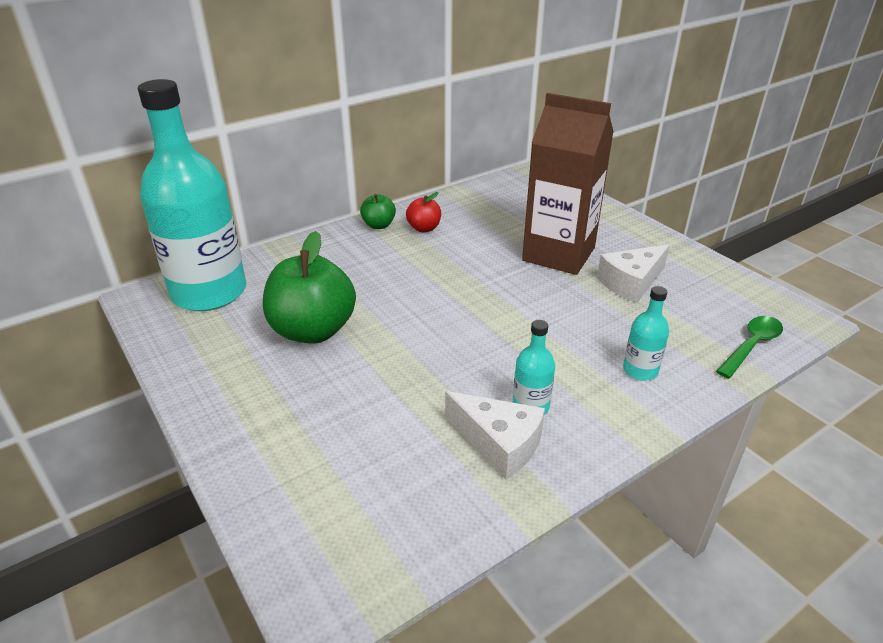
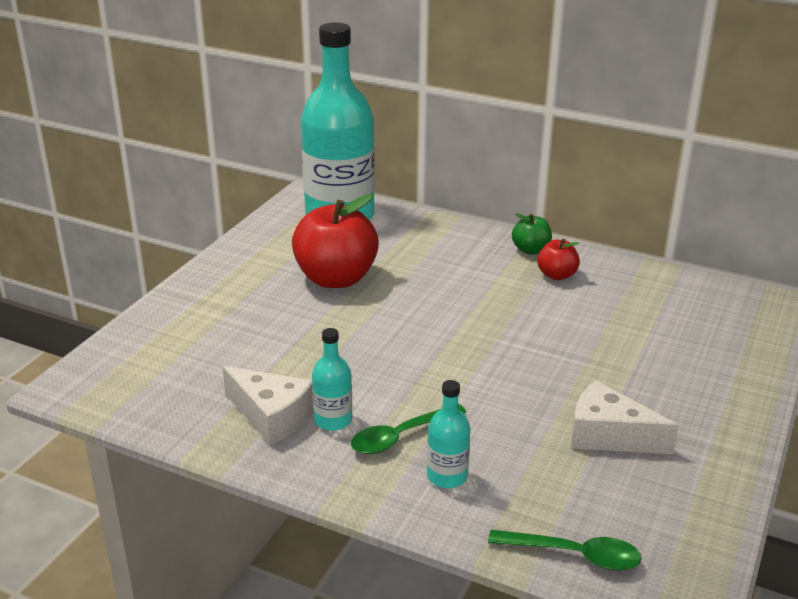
camera: 60 degrees right, 5 degrees down
green apple [263,231,356,343] -> red apple [292,194,379,288]
white cheese [445,391,545,480] -> white cheese turned 60 degrees counterclockwise [222,366,314,445]
brown carton [522,93,614,275] -> none
none -> green spoon [351,404,466,454]

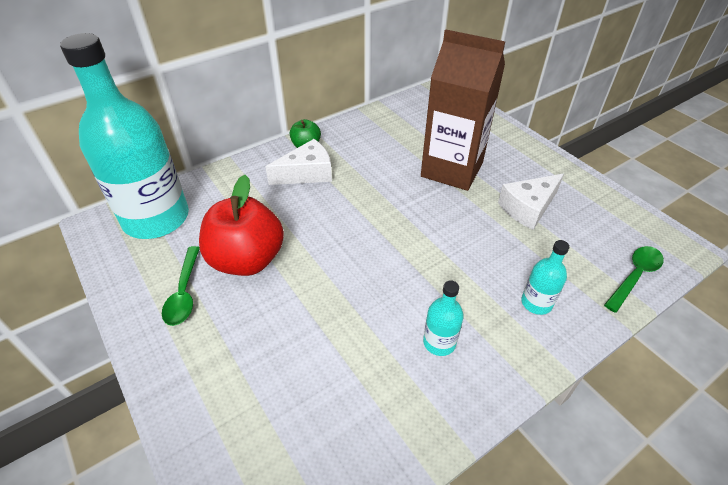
camera: 60 degrees left, 15 degrees up
white cheese [222,366,314,445] -> white cheese moved to [265,139,332,185]
green spoon [351,404,466,454] -> green spoon moved to [162,246,200,326]
red apple [537,239,580,280] -> none
none -> brown carton [421,30,505,191]

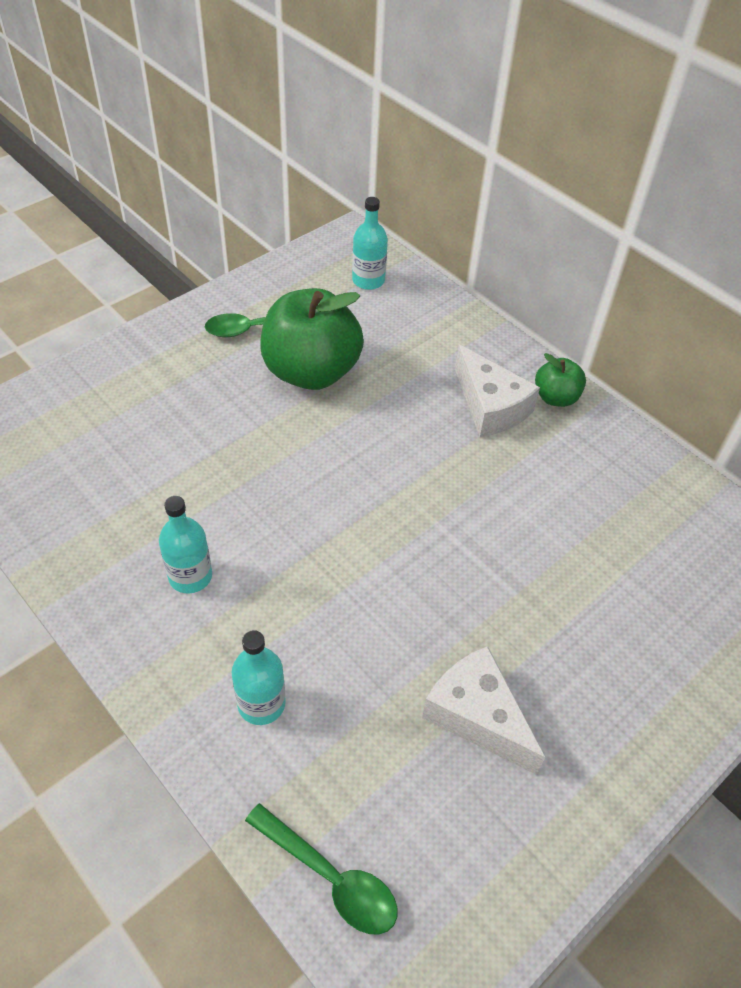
camera: 80 degrees right, 5 degrees up
turquoise bottle [60,33,189,239] -> turquoise bottle [352,197,388,290], size x0.41
red apple [199,175,284,276] -> green apple [260,288,364,390]
brown carton [421,30,505,191] -> none

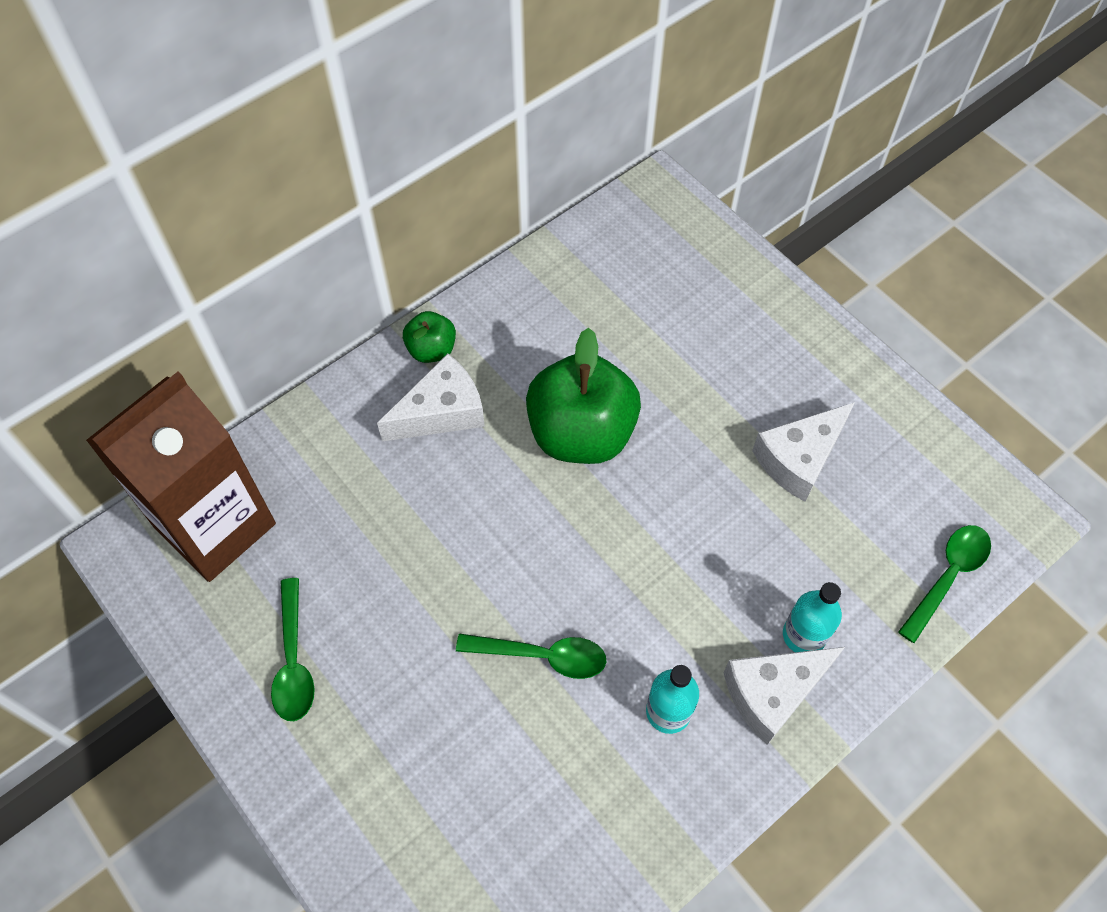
camera: 85 degrees left, 10 degrees up
green apple [260,288,364,390] -> green apple moved to [526,328,641,464]
turquoise bottle [352,197,388,290] -> brown carton [86,372,276,582]
none -> green spoon [456,633,606,679]
none -> white cheese [723,647,845,745]

